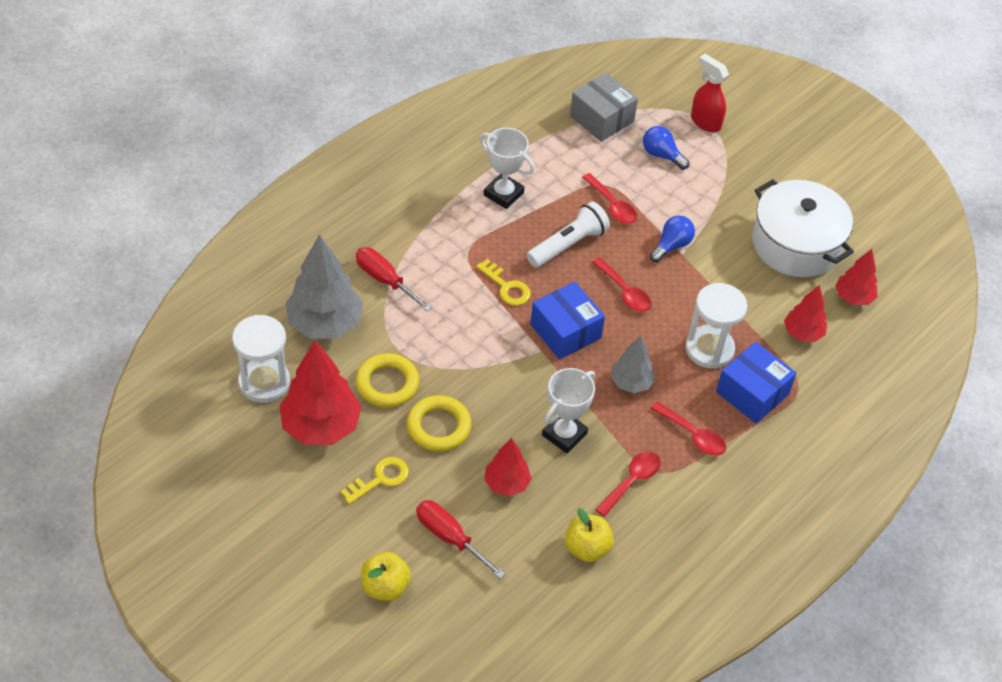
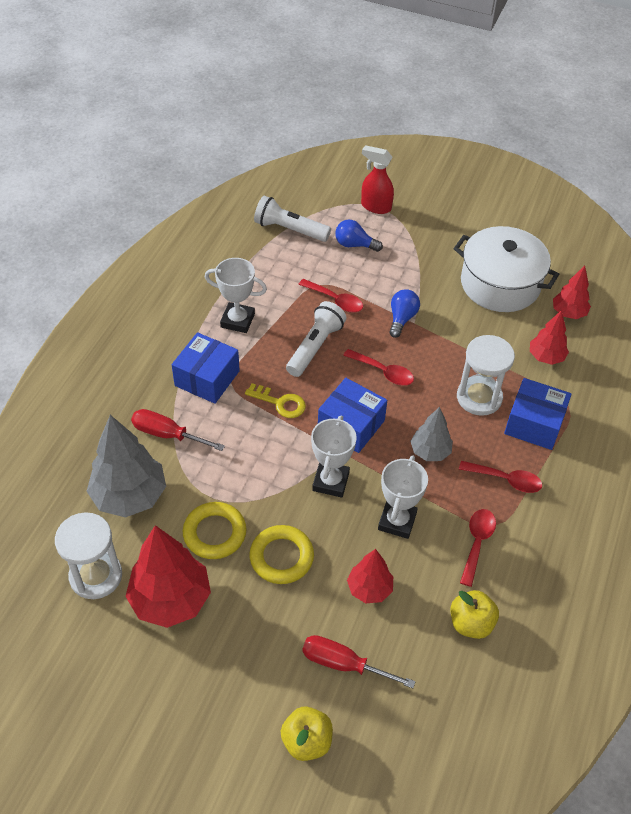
camera: 20 degrees left, 0 degrees up
yellow key [341,457,409,505] -> none
grey box [570,73,638,142] -> white flashlight [254,196,331,242]
none -> blue box [172,332,240,404]
none -> white trophy [311,415,357,498]

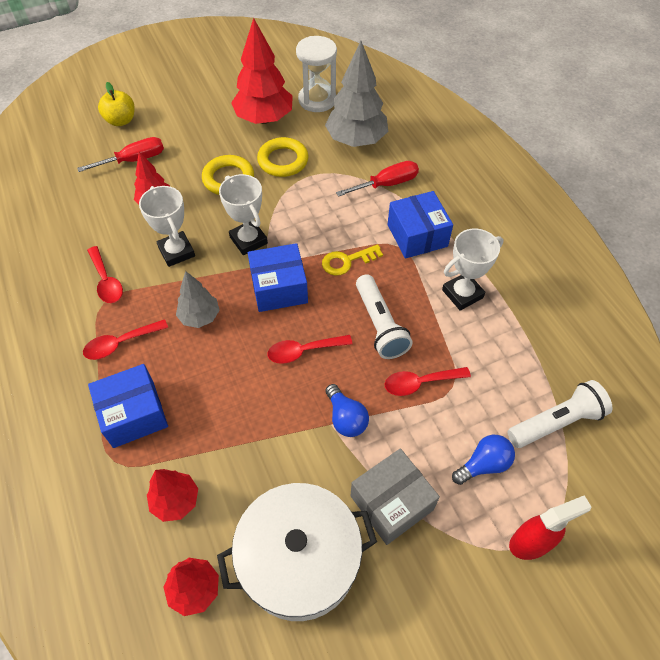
camera: 135 degrees right, 5 degrees up
yellow apple [451,590,499,639] -> none
white hourglass [457,335,515,416] -> none
none -> grey box [351,448,440,545]

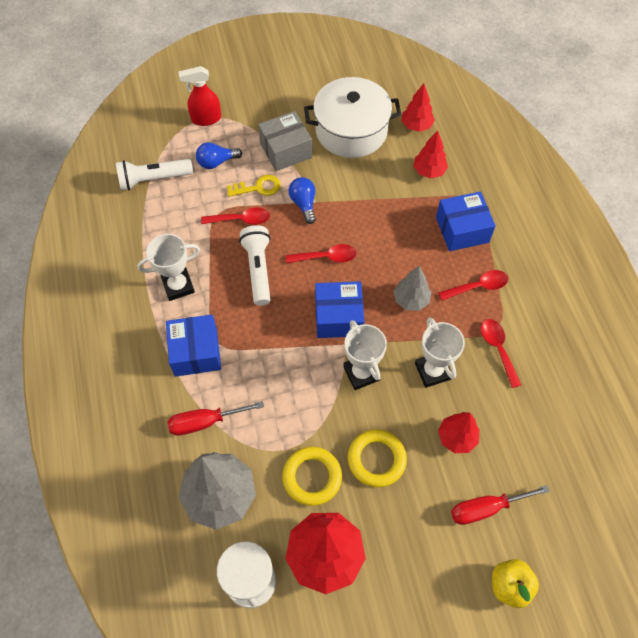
camera: 170 degrees left, 5 degrees up
yellow key [322,244,383,276] -> yellow key moved to [227,175,281,197]

